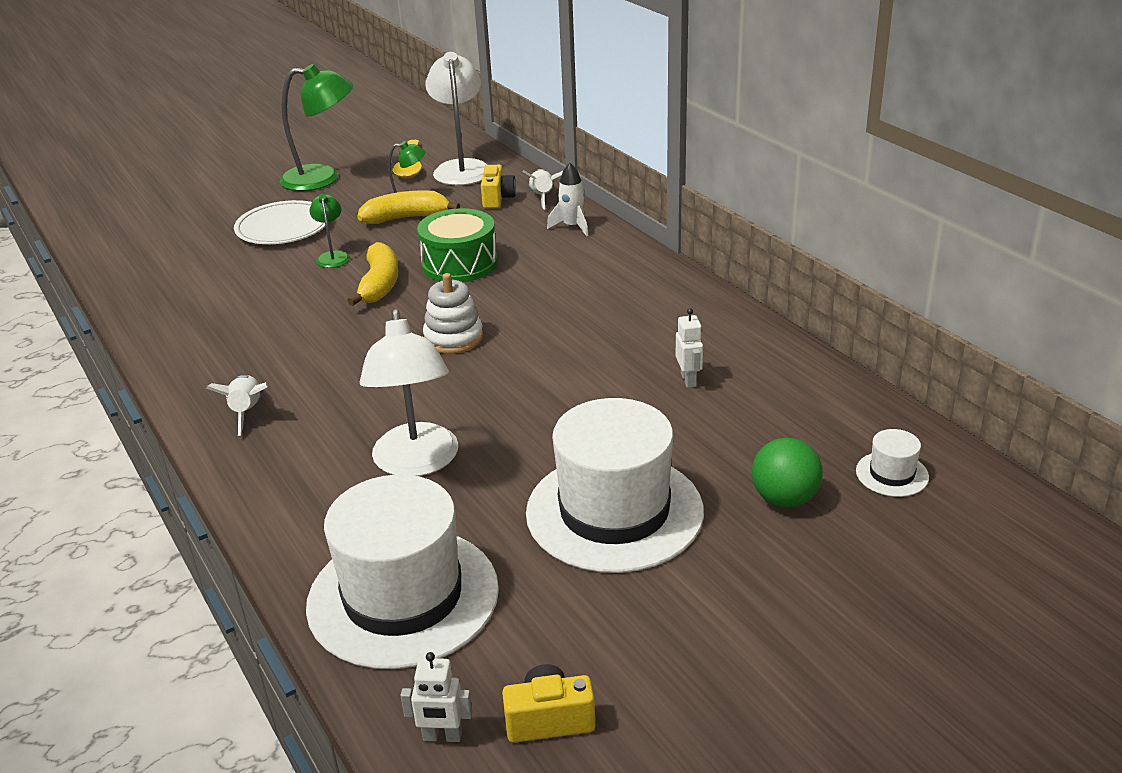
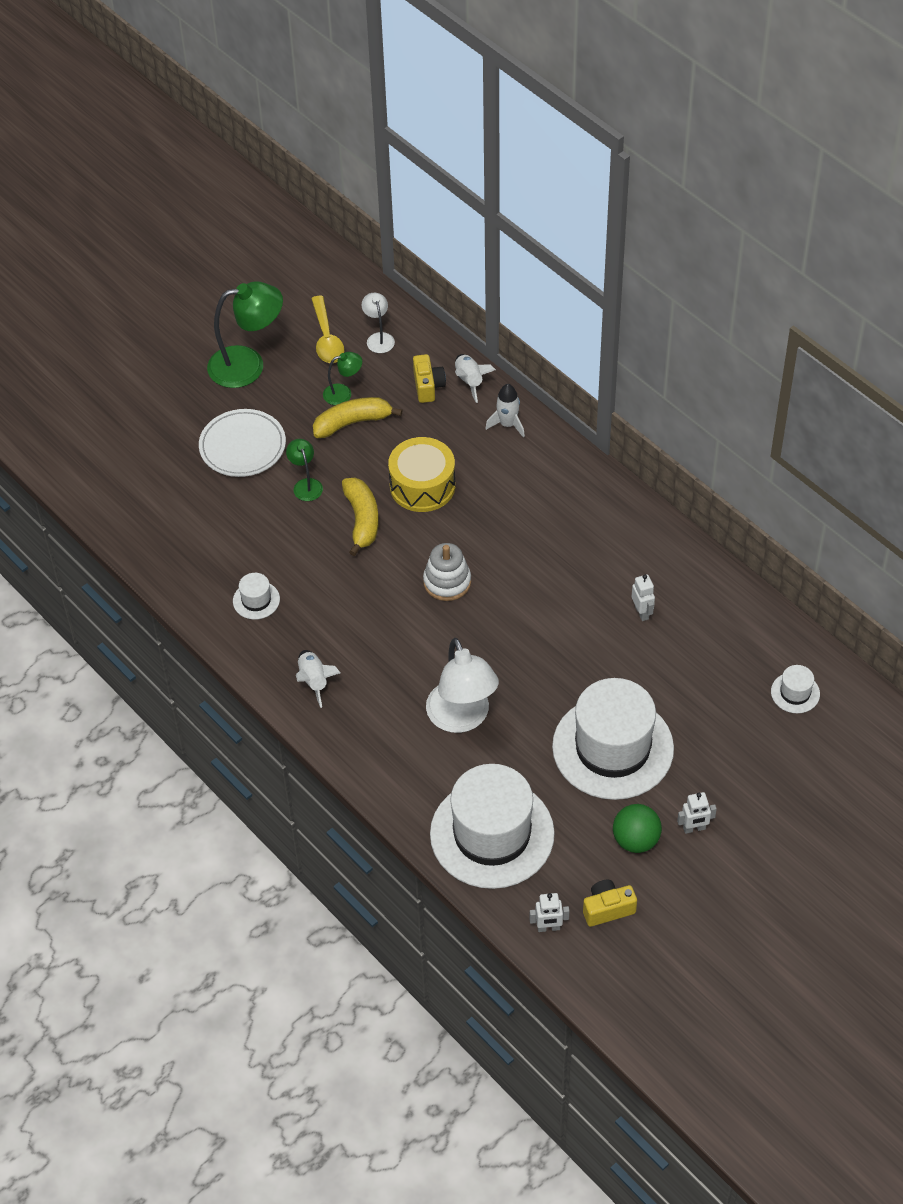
camera: 10 degrees left, 20 degrees up
green drum [417,208,498,282] -> yellow drum [388,437,455,512]
white lamp [425,52,487,185] -> white lamp [362,293,395,353], size x0.50
green ball [752,438,823,508] -> green ball moved to [613,804,662,853]
none -> white hat [233,573,280,620]
none -> white robot [677,792,717,834]

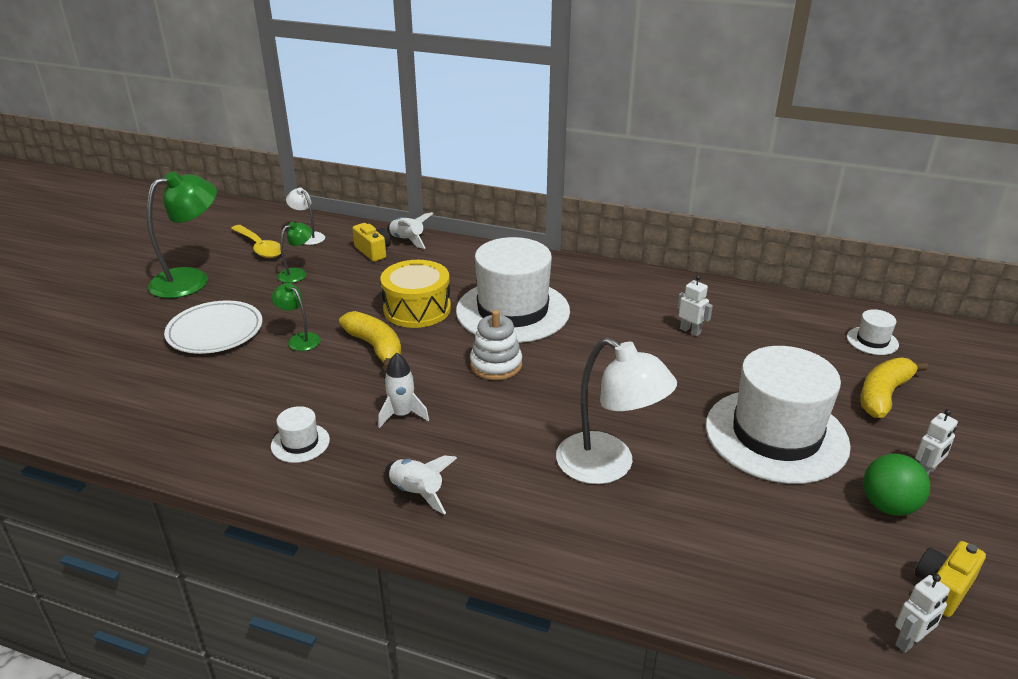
camera: 30 degrees left, 20 degrees down
yellow banana [313,397,403,438] -> yellow banana moved to [860,357,928,418]
white hat [430,764,555,889] -> white hat moved to [456,237,570,343]
white rocket [485,384,525,438] -> white rocket moved to [378,353,429,428]

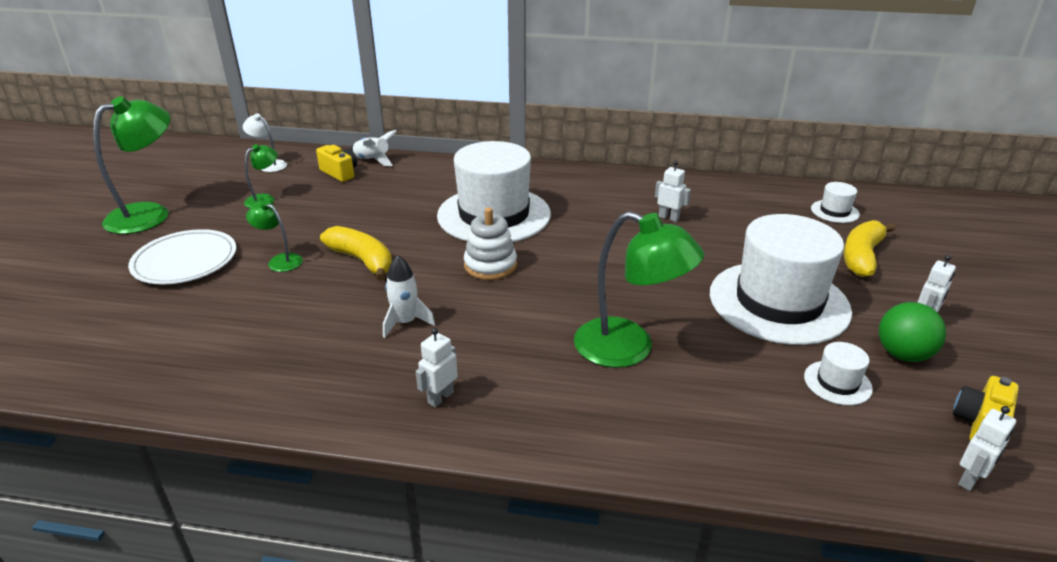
camera: 10 degrees left, 0 degrees up
yellow spoon [231,225,281,258] -> none
white hat [271,406,330,463] -> white hat moved to [804,342,873,405]
yellow drum [380,260,451,328] -> none
white rocket [385,455,457,514] -> white robot [416,328,458,407]
white lamp [556,337,677,484] -> green lamp [574,211,704,368]

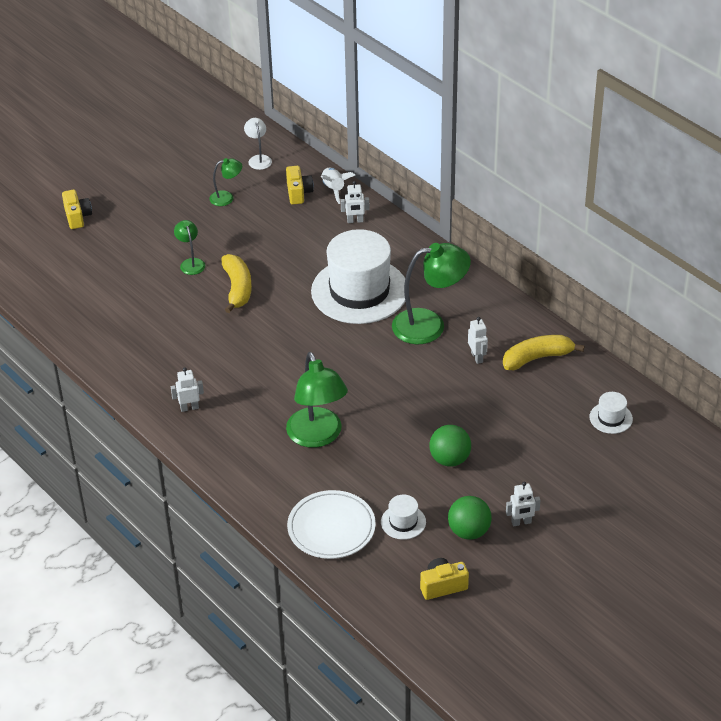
camera: 40 degrees right, 10 degrees up
green lamp [93,96,170,234] -> green lamp moved to [392,243,471,344]
white plate [128,229,237,285] -> white plate moved to [287,490,376,559]
white rocket [383,255,435,338] -> none
white stacking toy [464,208,517,280] -> none
white hat [710,214,852,345] -> green ball [429,425,471,467]
yellow banana [844,220,896,277] -> yellow banana moved to [503,335,585,370]
white robot [958,406,1016,491] -> white robot moved to [341,181,369,223]
none -> yellow camera [62,190,92,229]

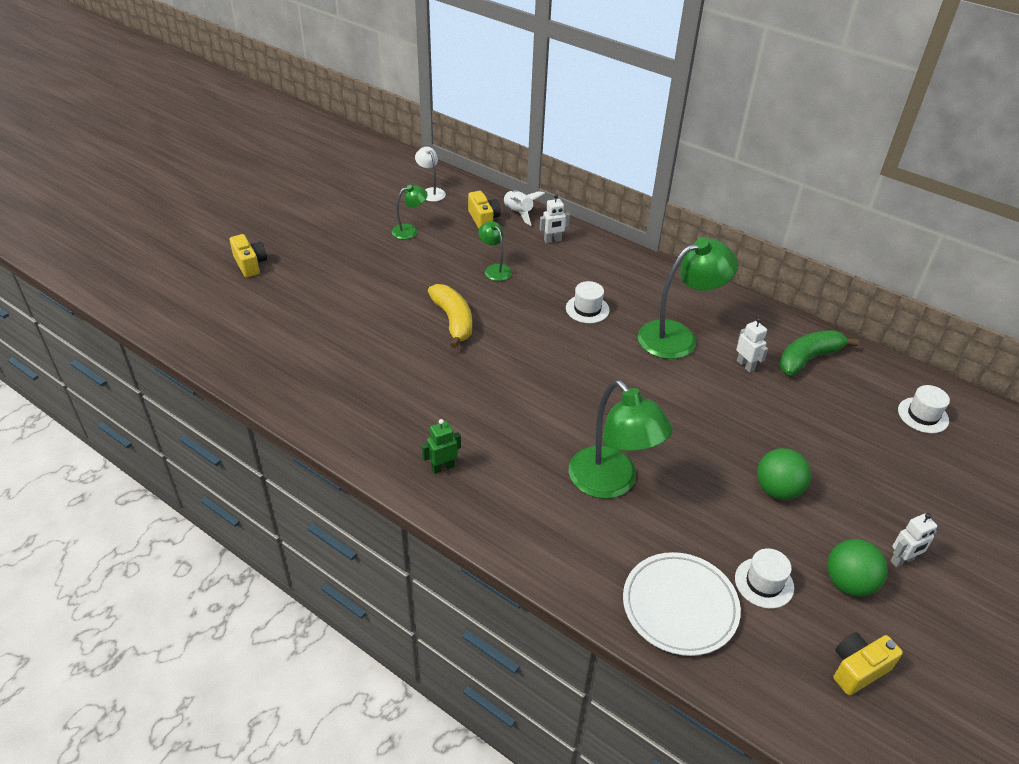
camera: 15 degrees left, 0 degrees up
white robot [171,367,204,412] -> green robot [422,419,461,474]
green lamp [174,220,205,275] -> green lamp moved to [478,221,512,281]
white hat [311,229,405,324] -> white hat [566,281,609,323], size x0.41
yellow banana [503,335,585,370] -> green banana [779,330,859,375]

